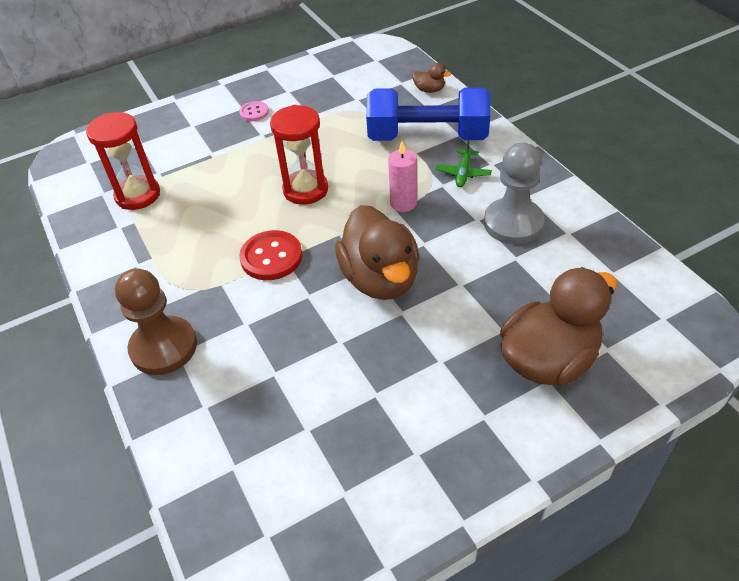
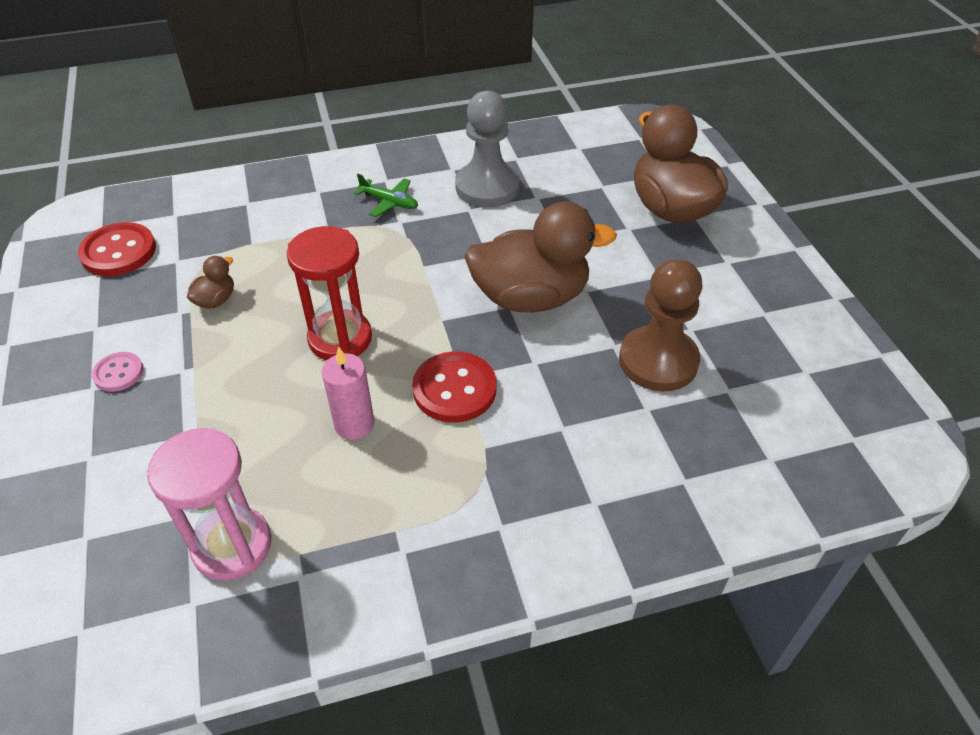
camera: 80 degrees left, 0 degrees up
red hourglass [86,112,160,210] -> pink hourglass [146,428,271,581]
brown pawn [115,268,197,375] -> brown pawn moved to [619,259,702,392]
blue dumbbell [366,87,490,141] -> none
pink candle [388,141,417,212] -> pink candle moved to [322,346,374,440]
brown duck [412,63,451,93] -> brown duck moved to [187,256,234,309]
none -> red button [78,222,156,276]

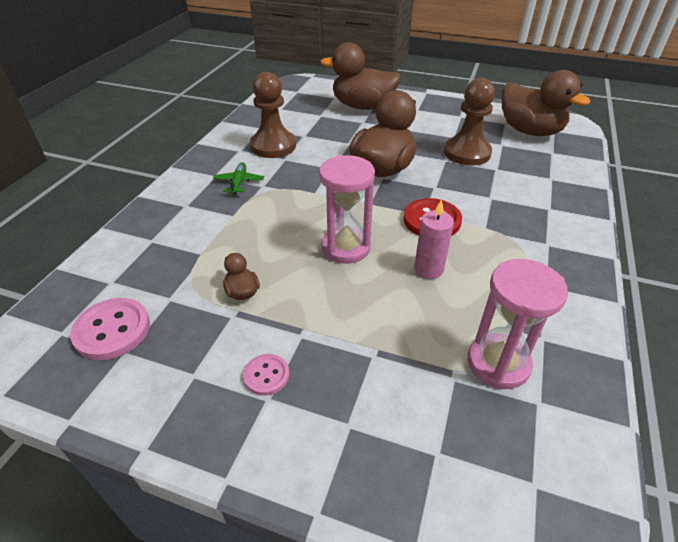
camera: 55 degrees left, 5 degrees down
red button [78,222,156,276] -> pink button [70,298,150,360]
red hourglass [287,226,372,360] -> pink hourglass [319,155,375,264]
green plane [354,174,418,217] -> green plane turned 60 degrees counterclockwise [213,162,264,194]
grey pawn [455,91,519,207] -> brown pawn [250,72,296,158]
none -> brown duck [502,70,590,136]

